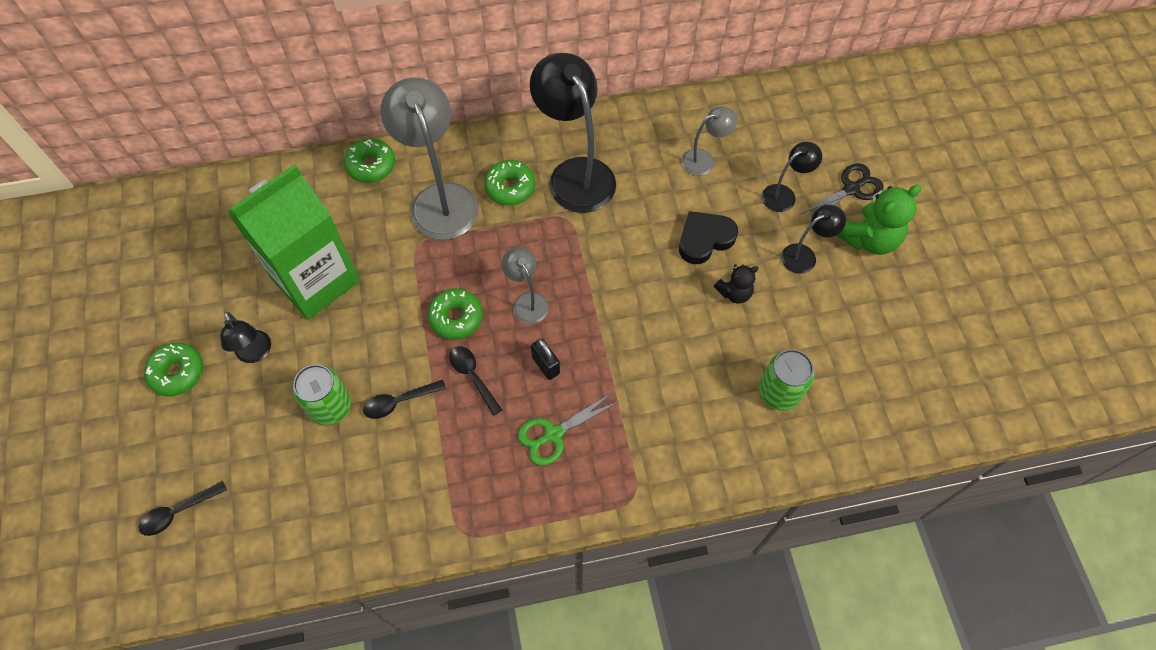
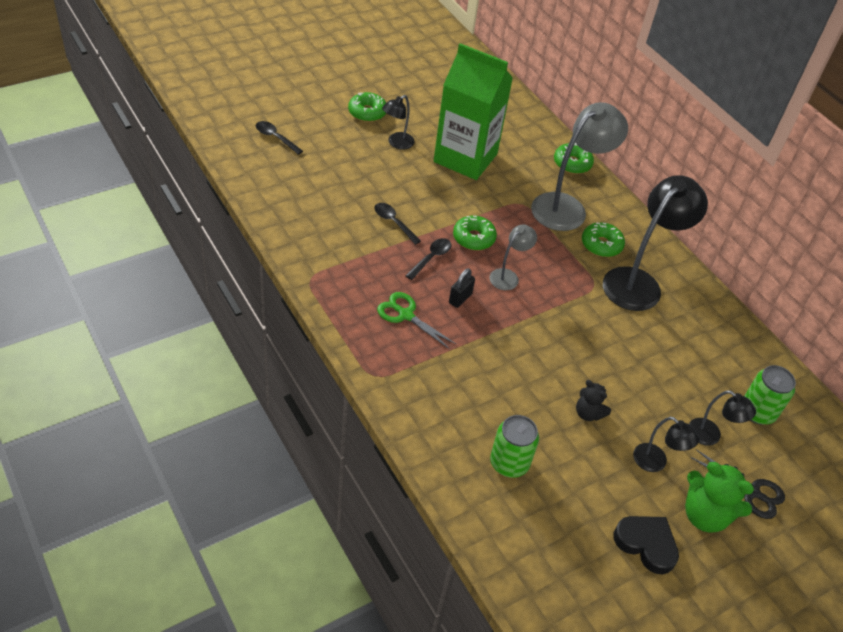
camera: 65 degrees right, 15 degrees down
green can [293,364,351,426] -> green can moved to [744,365,796,424]
black heart [679,211,738,264] -> black heart moved to [614,516,679,575]
grey lamp [682,106,737,176] -> none

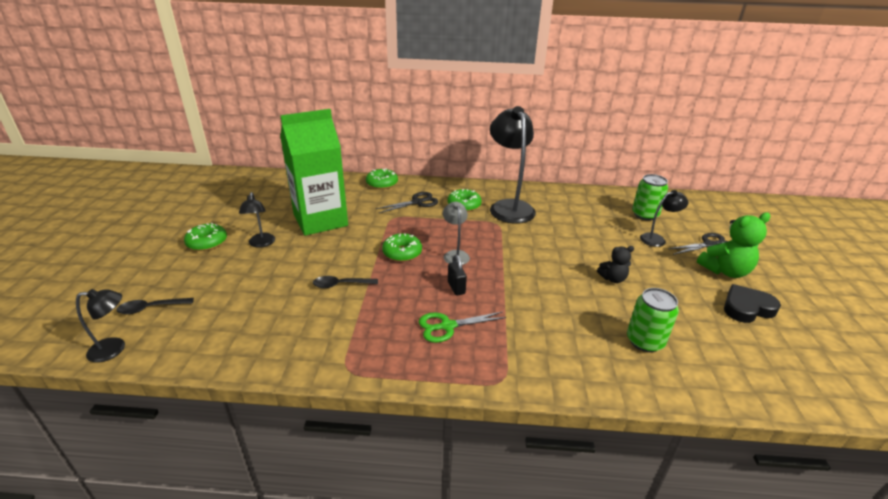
camera: 50 degrees left, 15 degrees down
black spoon [405,238,451,280] -> none
grey lamp [531,102,628,231] -> black scissors [376,192,438,213]
black lamp [633,417,699,472] -> black lamp moved to [76,289,125,363]

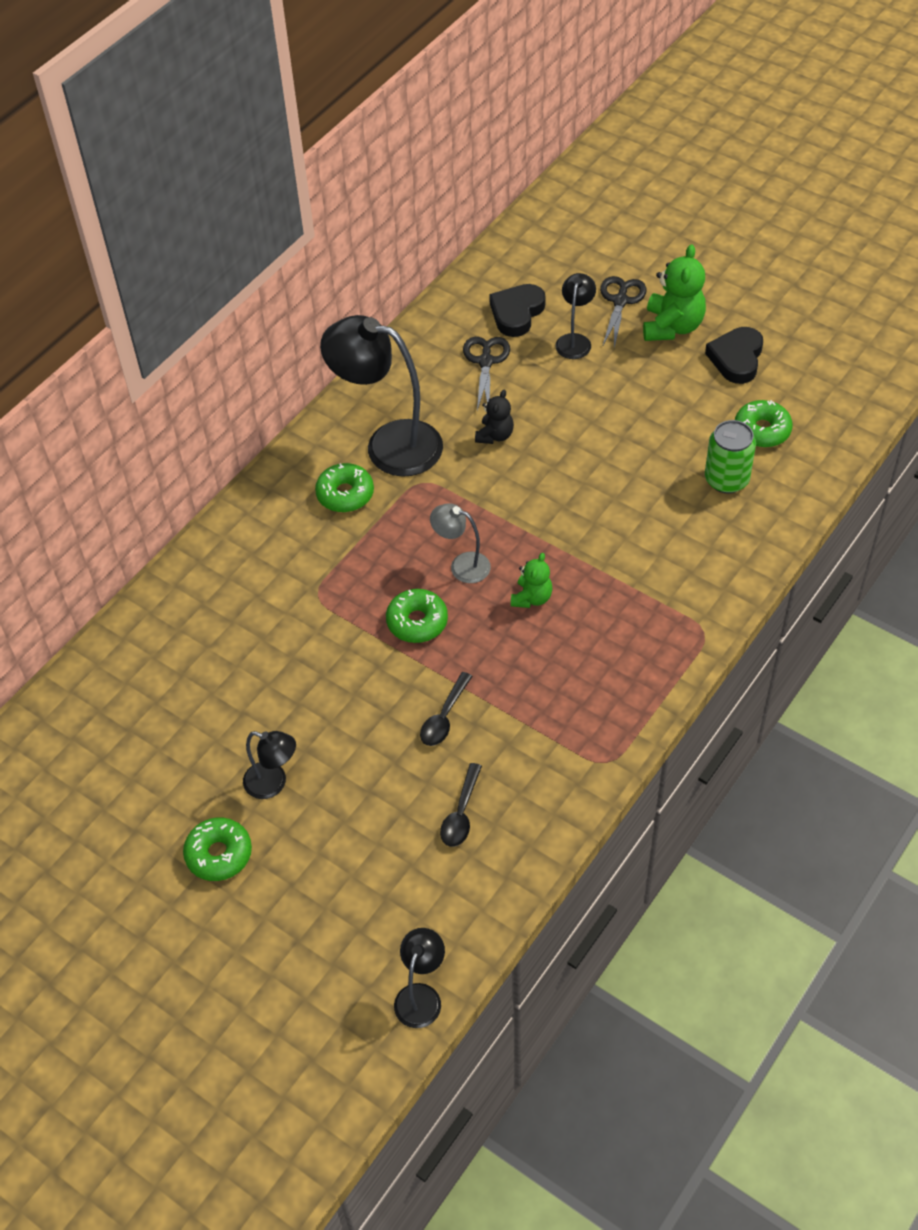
camera: 55 degrees left, 20 degrees up
black spoon [116,298,194,314] -> black spoon moved to [440,763,482,847]
green carton [280,109,348,236] -> none
green donut [366,168,398,189] -> green donut moved to [735,400,793,448]
black scissors [376,192,438,213] -> black scissors moved to [463,337,510,411]
green scissors [419,312,507,343] -> none
black padlock [448,255,467,296] -> green teddy bear [511,553,552,608]
black teddy bear [597,246,634,283] -> black teddy bear moved to [475,390,514,444]
green can [632,174,668,221] -> black heart [489,284,545,337]

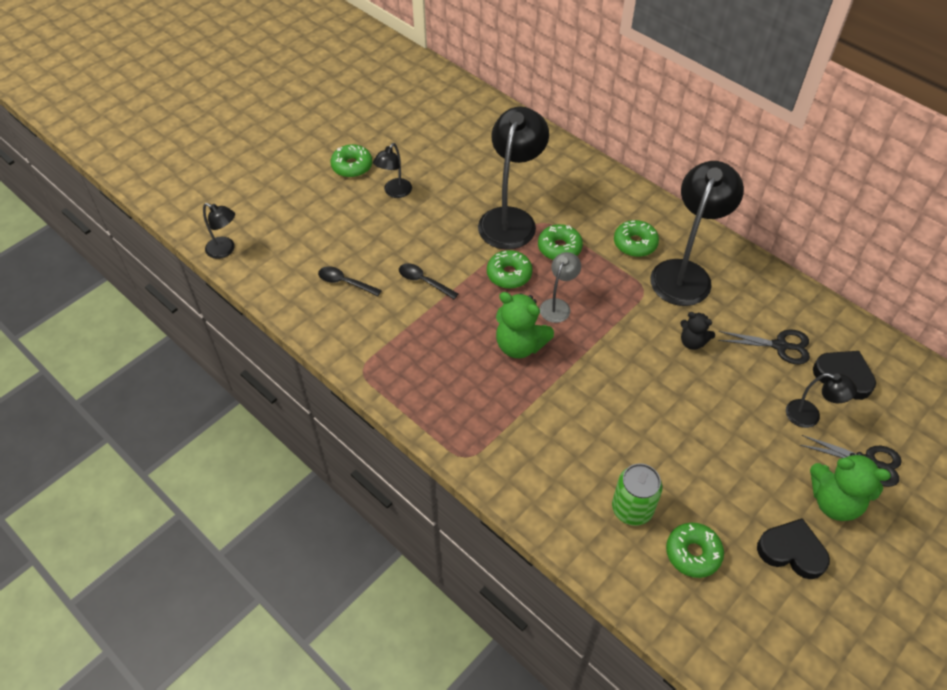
camera: 95 degrees right, 0 degrees up
green teddy bear [511,553,552,608] -> green teddy bear [496,292,554,358], size x1.71
none -> black lamp [478,107,549,250]
none -> green donut [538,224,583,260]

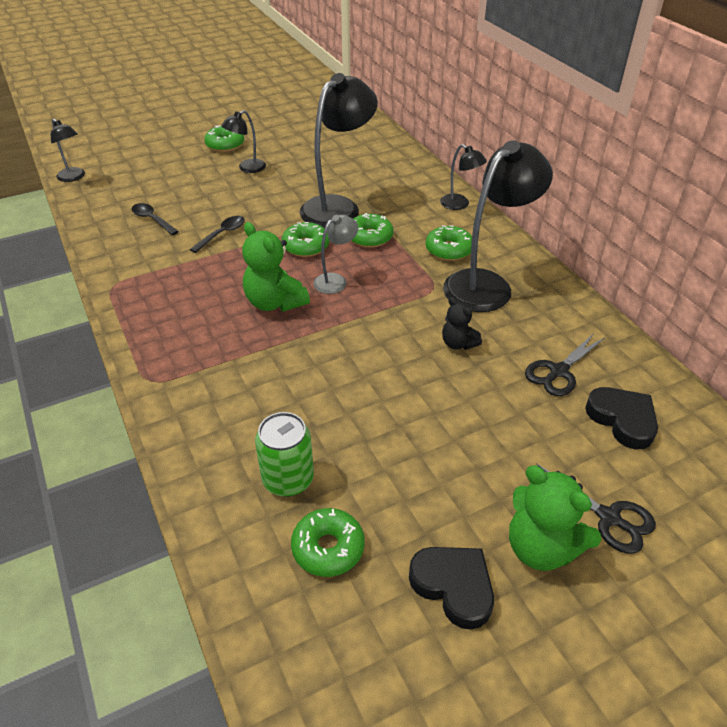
camera: 20 degrees right, 10 degrees down
black spoon [399,263,458,299] -> black spoon turned 75 degrees clockwise [190,216,245,253]
black scissors [718,330,810,364] -> black scissors turned 105 degrees clockwise [525,332,605,396]
black lamp [786,373,857,428] -> black lamp moved to [440,144,487,210]

